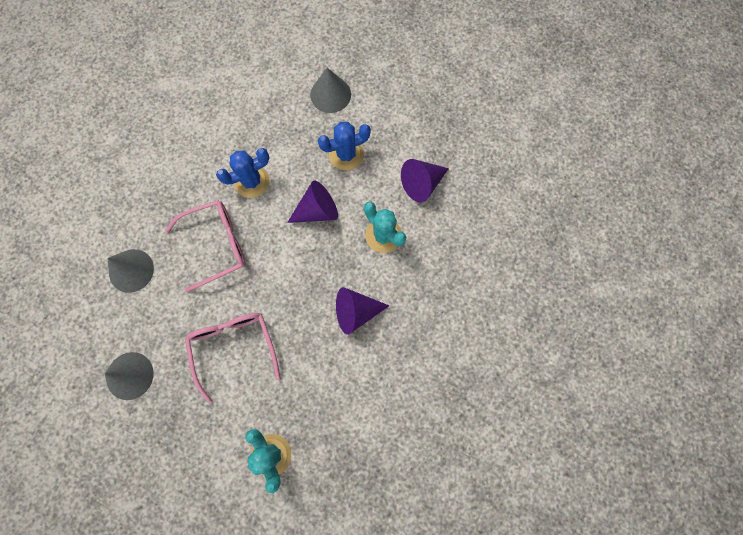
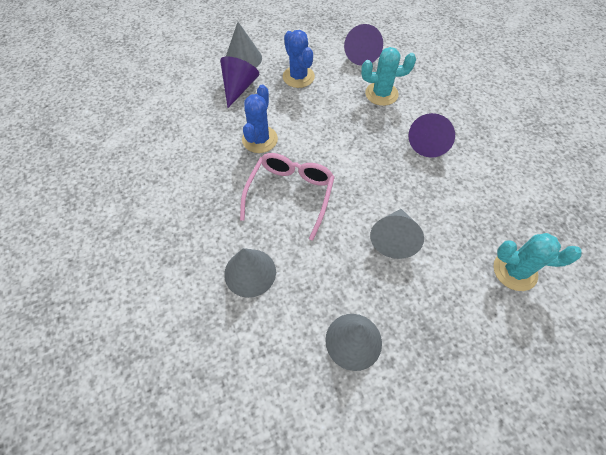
camera: 50 degrees left, 15 degrees down
pink glasses [185,313,281,403] -> grey cone [370,209,424,259]
purple cone [287,180,338,223] -> purple cone moved to [220,56,259,108]
blue cactus [318,122,371,170] -> blue cactus turned 45 degrees counterclockwise [283,30,315,88]

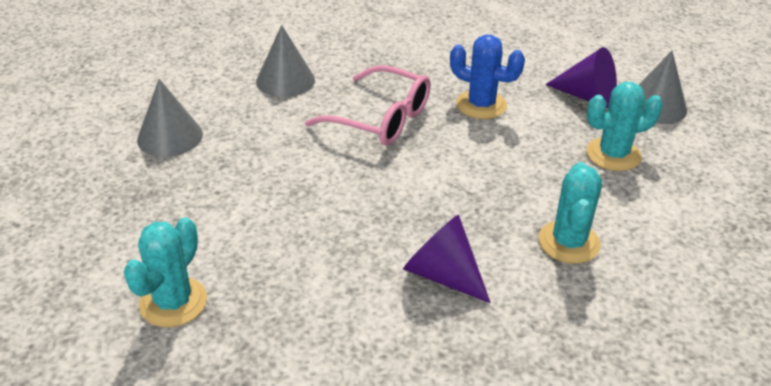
camera: 100 degrees right, 20 degrees down
blue cactus [283,30,315,88] -> turquoise cactus [586,82,663,171]
purple cone [344,24,383,66] -> none
grey cone [370,209,424,259] -> none

